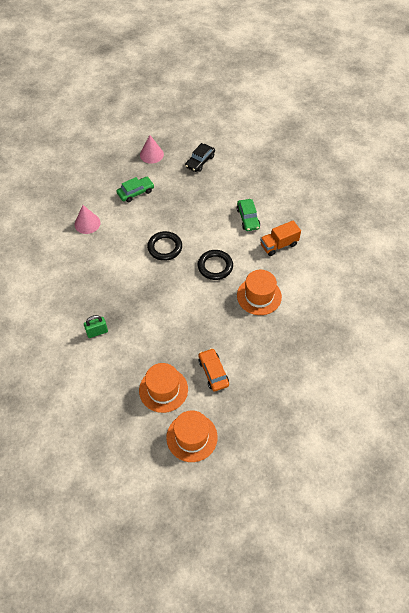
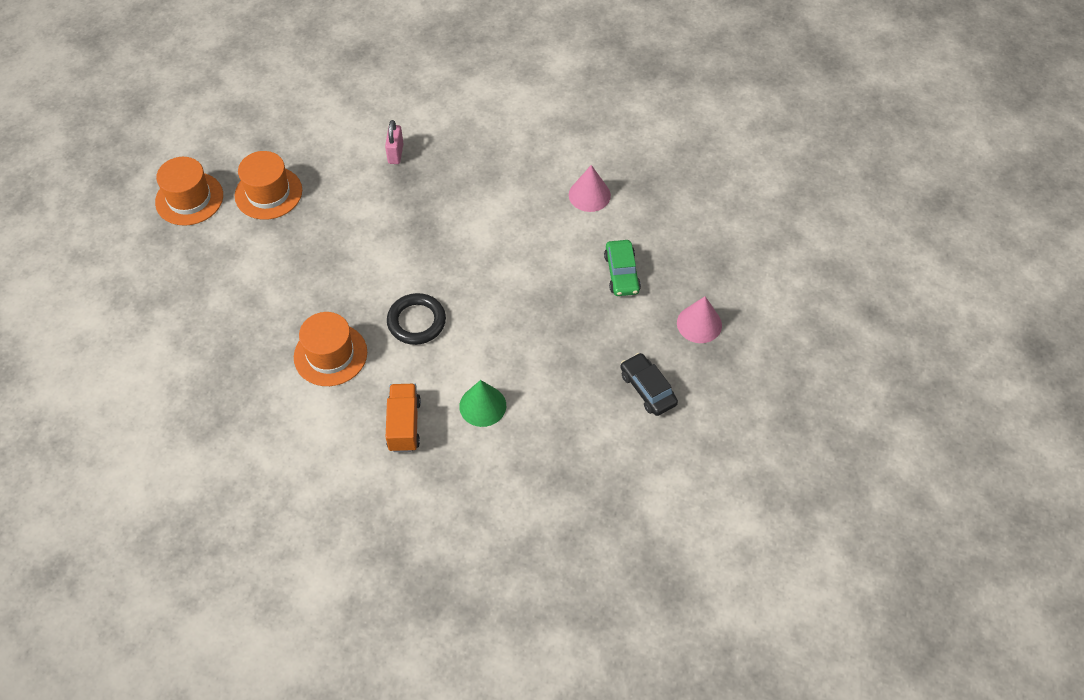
camera: 115 degrees right, 0 degrees up
green padlock [84,315,108,338] -> pink padlock [385,120,403,164]
black ring [147,231,182,261] -> none
orange car [198,348,229,391] -> none
green car [237,199,260,231] -> green cone [459,380,506,427]

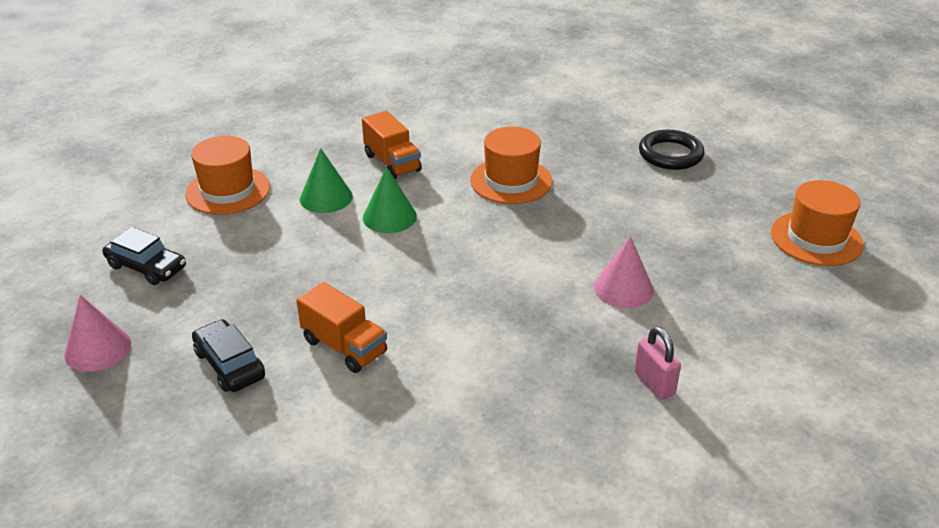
camera: 150 degrees right, 20 degrees down
orange hat [235,151,302,220] -> orange hat moved to [185,136,270,215]
black ring [387,293,446,345] -> black ring moved to [639,130,704,170]
pink cone [569,165,611,212] -> pink cone moved to [594,236,654,308]
green car [604,240,641,296] -> black car [192,319,265,392]
none -> orange truck [296,282,387,373]
none -> green cone [363,167,417,233]

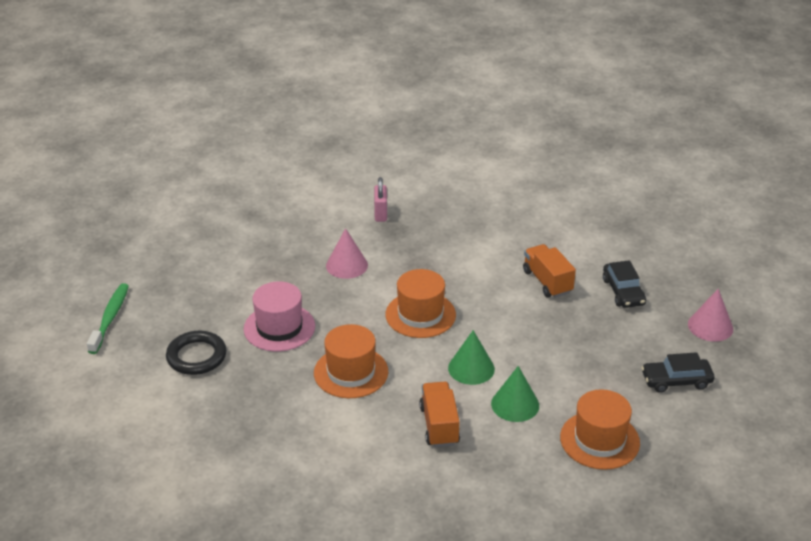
camera: 155 degrees left, 0 degrees up
black car [103,227,186,285] -> black car turned 60 degrees counterclockwise [641,352,714,393]
orange hat [771,180,864,266] -> orange hat moved to [385,269,456,338]
none -> green toothbrush [87,283,129,354]
none -> pink hat [244,281,315,352]

